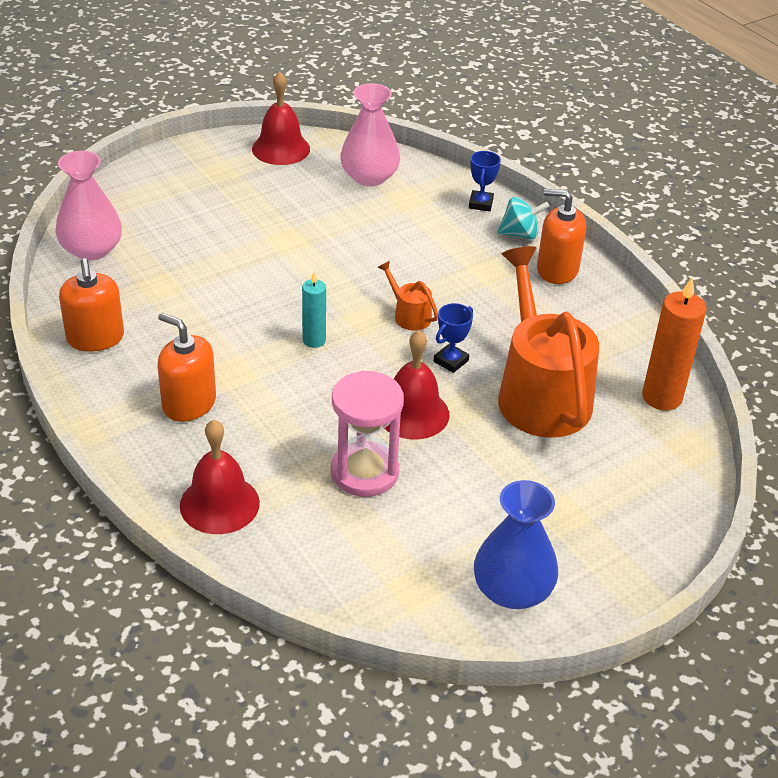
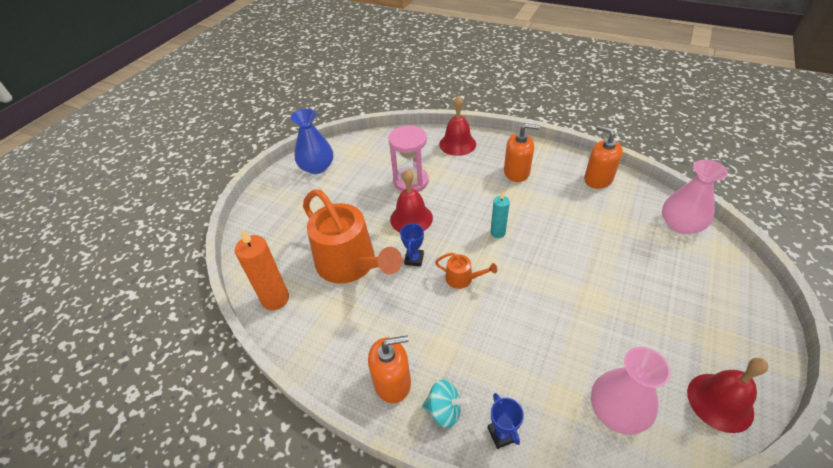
camera: 155 degrees right, 5 degrees up
turquoise spinning top [497,197,549,240] -> turquoise spinning top turned 135 degrees counterclockwise [422,379,470,428]

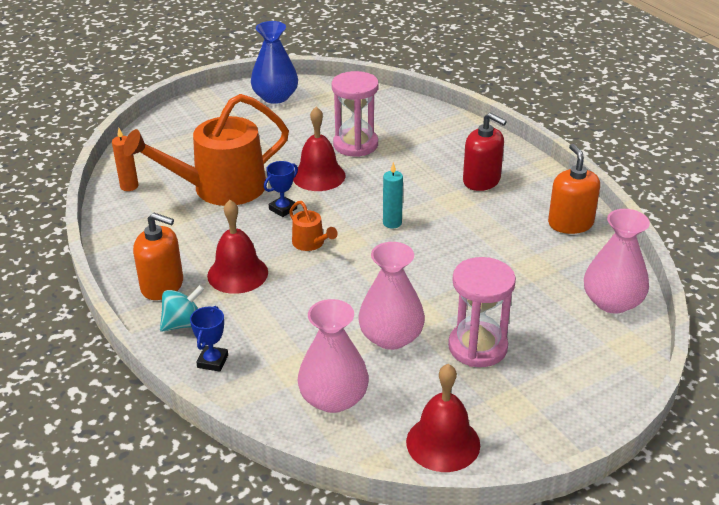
camera: 30 degrees right, 10 degrees down
orange candle [235,229,289,310] -> orange candle [112,128,139,191], size x0.60
orange watering can [303,189,402,283] -> orange watering can turned 75 degrees clockwise [123,94,289,206]
turquoise spinning top [422,379,470,428] -> turquoise spinning top turned 75 degrees counterclockwise [160,285,204,332]
red bell [439,96,476,156] -> red bell moved to [207,200,268,294]
orange soap dispenser [504,123,540,182] -> red soap dispenser [463,112,507,191]
none -> pink vase [358,242,425,350]
none -> pink hourglass [448,257,516,367]

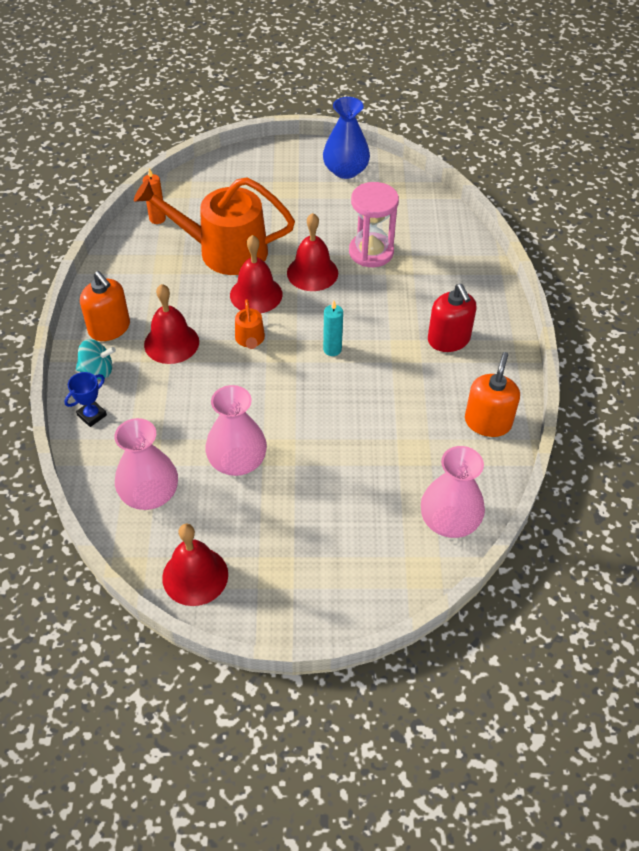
camera: 30 degrees right, 15 degrees up
blue trophy [264,161,298,217] -> red bell [230,235,282,313]
pink hourglass [448,257,516,367] -> none

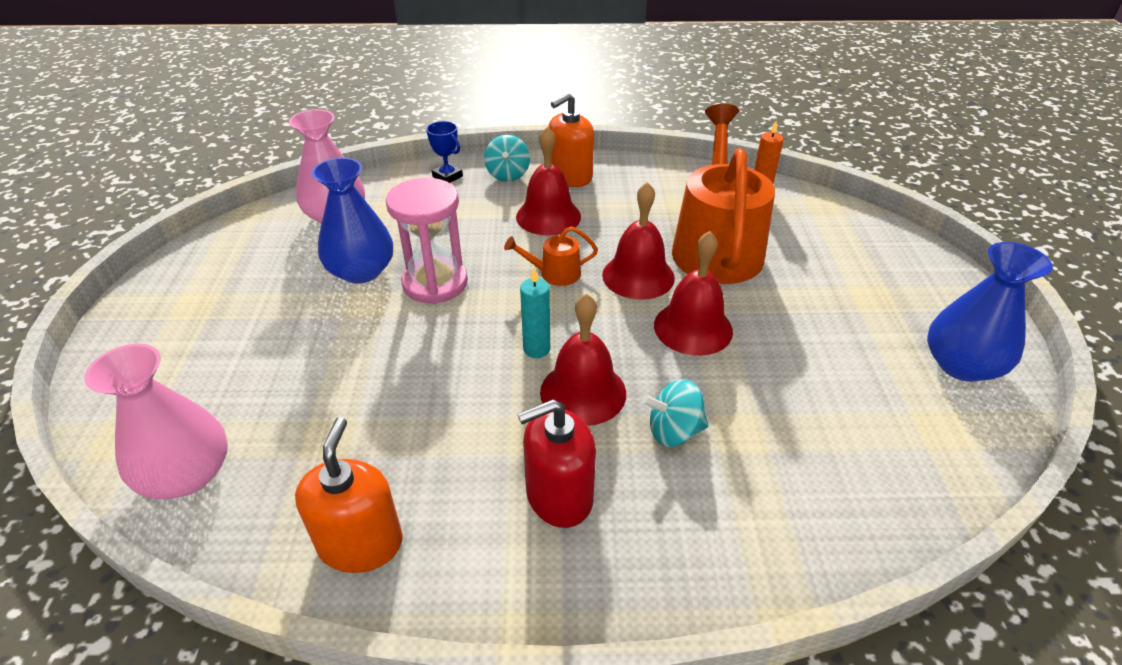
camera: 90 degrees right, 10 degrees down
red bell [162,524,228,606] -> red bell moved to [540,293,626,426]
pink vase [205,385,267,476] -> blue vase [311,157,393,284]
pink hourglass [349,182,399,267] -> pink hourglass moved to [386,178,468,304]
orange soap dispenser [465,352,520,437] -> orange soap dispenser turned 105 degrees counterclockwise [295,417,403,573]
none -> turquoise spinning top [641,379,709,447]

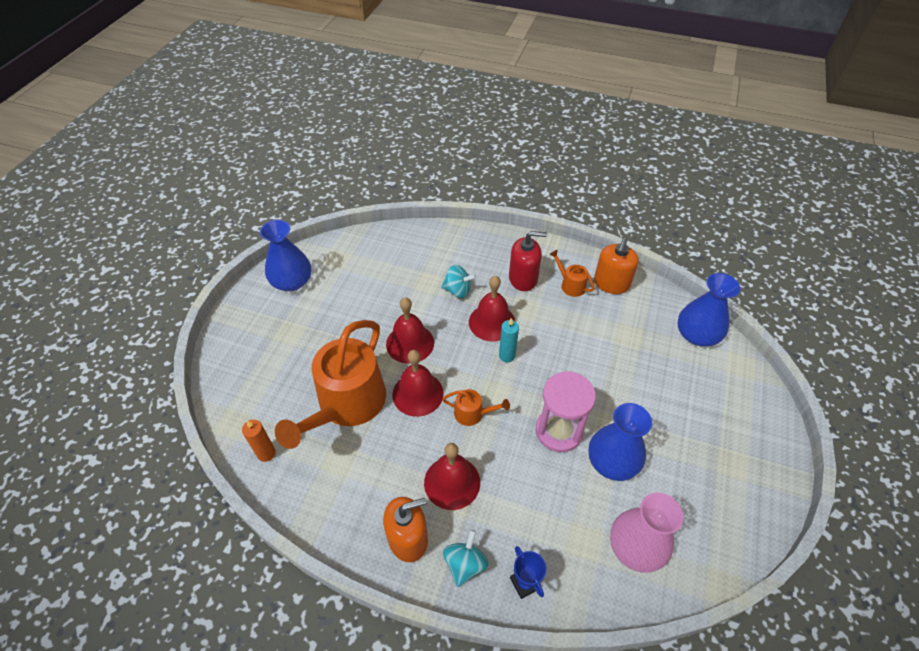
camera: 160 degrees left, 10 degrees up
pink vase [84,344,228,499] -> blue vase [677,273,740,347]
none -> orange watering can [549,250,595,297]

